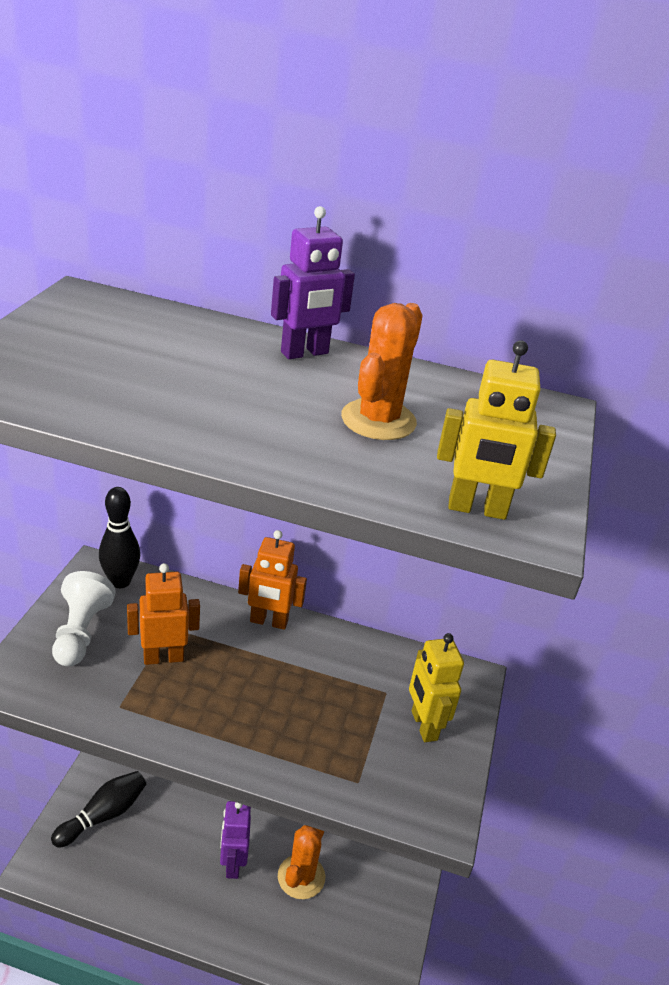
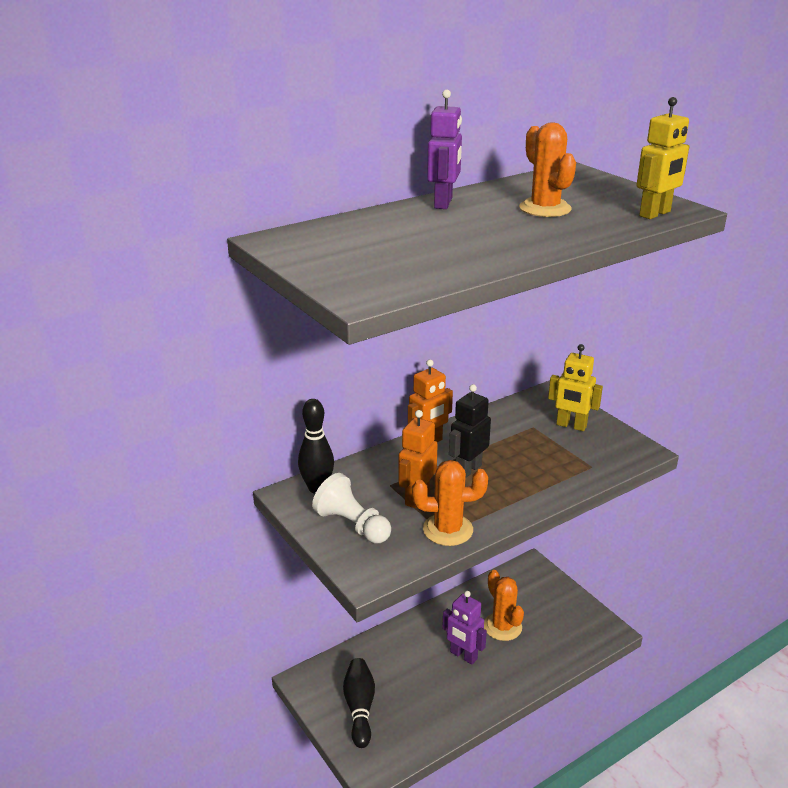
camera: 45 degrees left, 5 degrees down
none -> orange cactus [412,460,488,546]
none -> black robot [449,384,491,478]

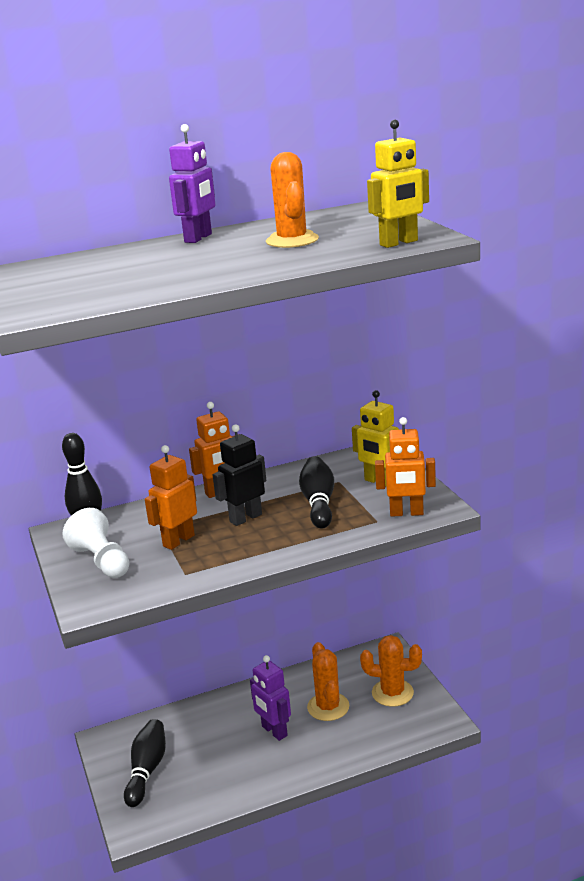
camera: 15 degrees right, 5 degrees down
orange cactus [412,460,488,546] -> orange cactus moved to [360,635,422,707]
none -> black bowling pin [299,456,334,529]
none -> orange robot [375,417,436,517]

